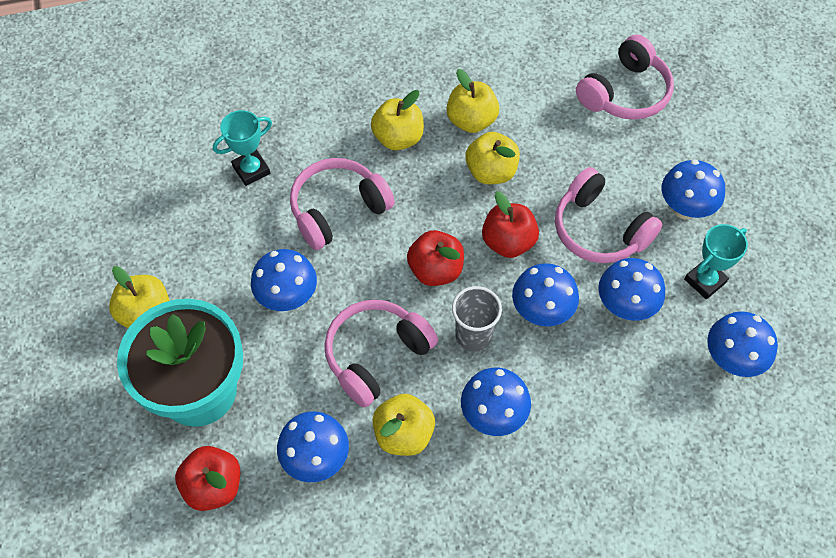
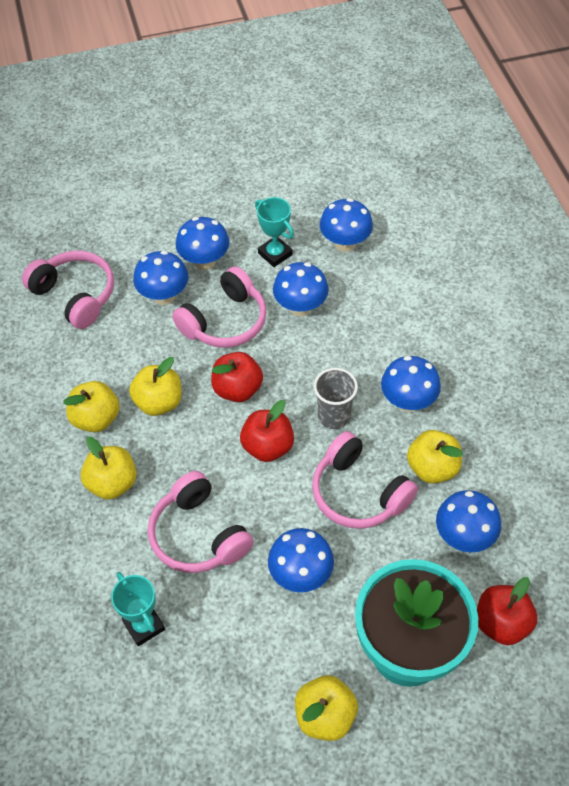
camera: 90 degrees left, 5 degrees down
blue mushroom [512,263,579,327] -> blue mushroom moved to [133,251,189,305]

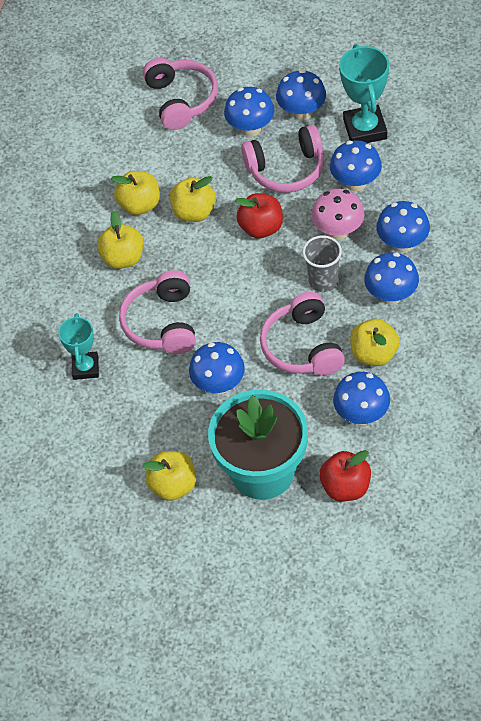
camera: 35 degrees right, 0 degrees up
red apple [240,400,294,462] -> none
turquoise trophy [255,197,294,267] -> turquoise trophy [339,44,389,143], size x1.54
blue mushroom [320,198,373,252] -> blue mushroom moved to [376,201,430,253]
none -> pink mushroom [312,189,364,240]

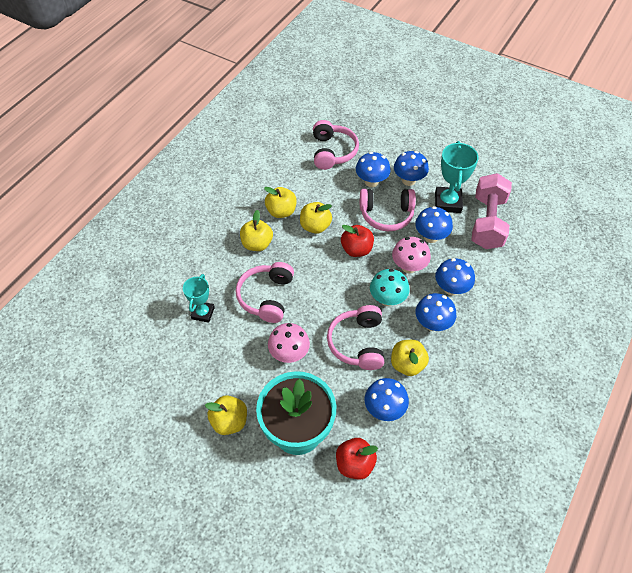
camera: 10 degrees right, 0 degrees up
blue mushroom [189,342,245,395] -> pink mushroom [268,323,310,363]
grey cup [302,236,342,292] -> turquoise mushroom [370,269,410,306]
none -> pink dumbbell [471,173,512,249]

